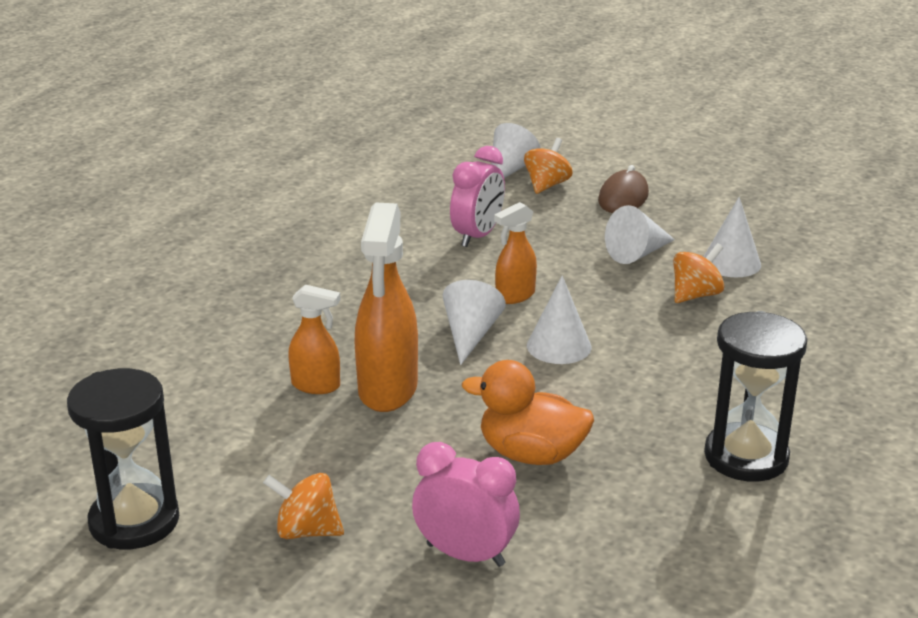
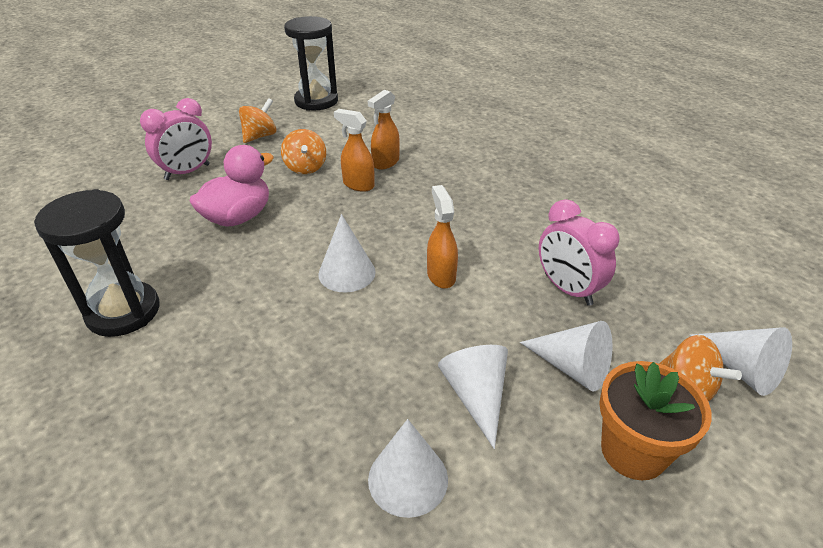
camera: 115 degrees right, 10 degrees up
orange spray bottle [355,202,418,412] -> orange spray bottle [334,109,374,192], size x0.56
white cone [443,280,506,365] -> white cone moved to [520,321,613,391]
orange duck [462,360,594,465] -> pink duck [190,145,274,227]
brown mouse [598,165,649,213] -> orange flower pot [599,361,712,480]
orange spinning top [673,243,724,303] -> orange spinning top moved to [281,129,326,174]

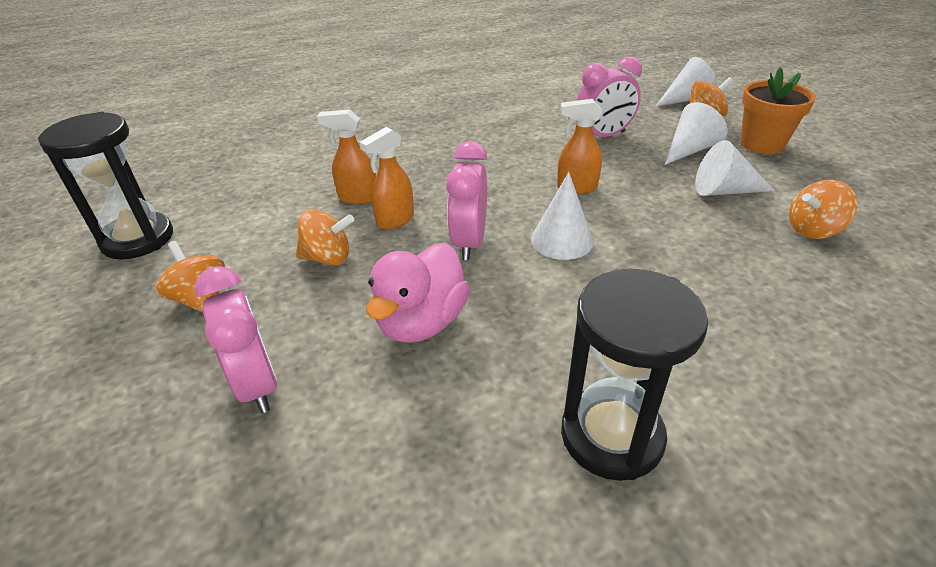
camera: 75 degrees left, 0 degrees up
pink duck [190,145,274,227] -> pink duck turned 120 degrees counterclockwise [366,243,470,343]
orange spray bottle [368,90,400,170] -> orange spray bottle turned 135 degrees clockwise [317,110,376,204]
white cone [368,419,448,518] -> orange spinning top [789,180,857,239]
none -> pink clock [446,141,487,260]

